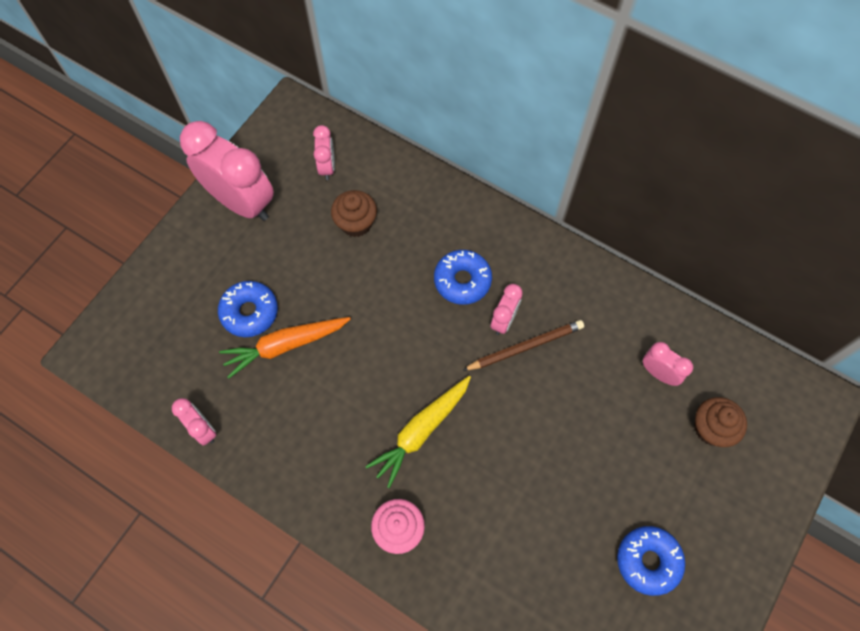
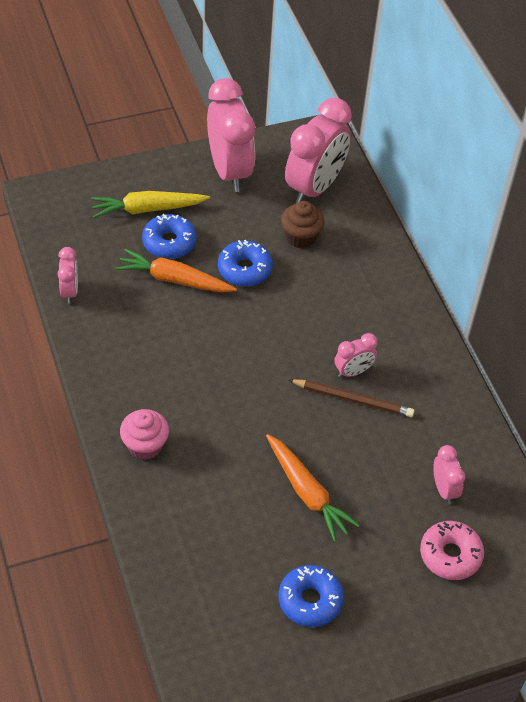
camera: 35 degrees right, 15 degrees down
pink clock [313,125,335,180] -> pink clock [285,98,352,204], size x2.10
yellow carrot [365,376,471,488] -> yellow carrot moved to [91,191,210,218]
blue donut [434,250,492,305] -> blue donut moved to [218,240,273,287]
brown cupcake [694,397,747,447] -> pink donut [420,521,484,580]
none -> orange carrot [266,434,360,542]

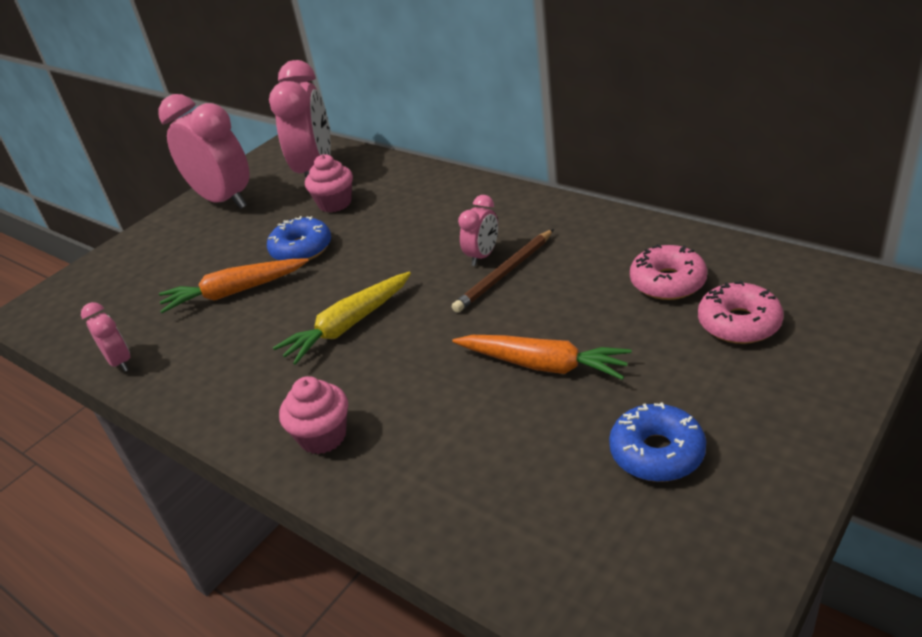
camera: 25 degrees left, 15 degrees down
yellow carrot [91,191,210,218] -> yellow carrot moved to [273,272,411,365]
blue donut [142,214,197,259] -> none
brown cupcake [281,201,325,248] -> pink cupcake [305,154,353,212]
brown pencil [289,379,414,417] -> brown pencil turned 150 degrees clockwise [452,229,554,313]
pink clock [433,445,465,504] -> pink donut [630,244,707,300]

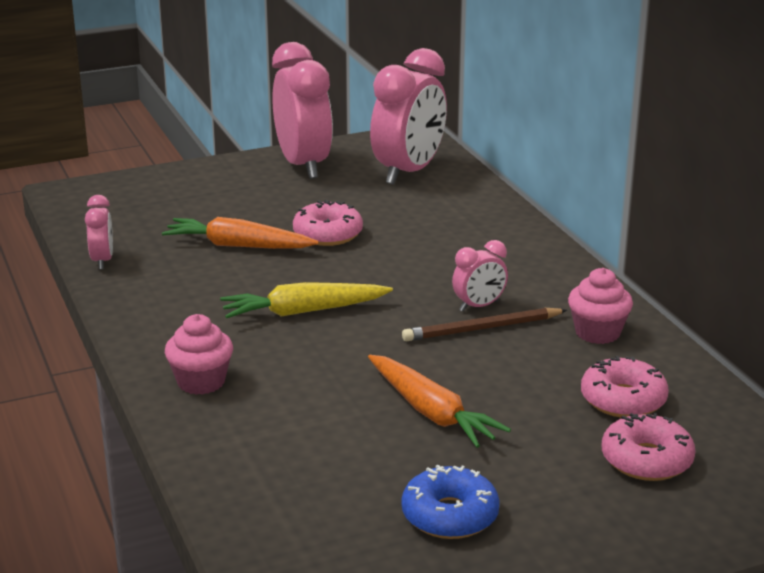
camera: 25 degrees right, 10 degrees down
blue donut [267,216,331,260] -> pink donut [293,200,363,246]
pink cupcake [305,154,353,212] -> pink cupcake moved to [568,268,633,344]

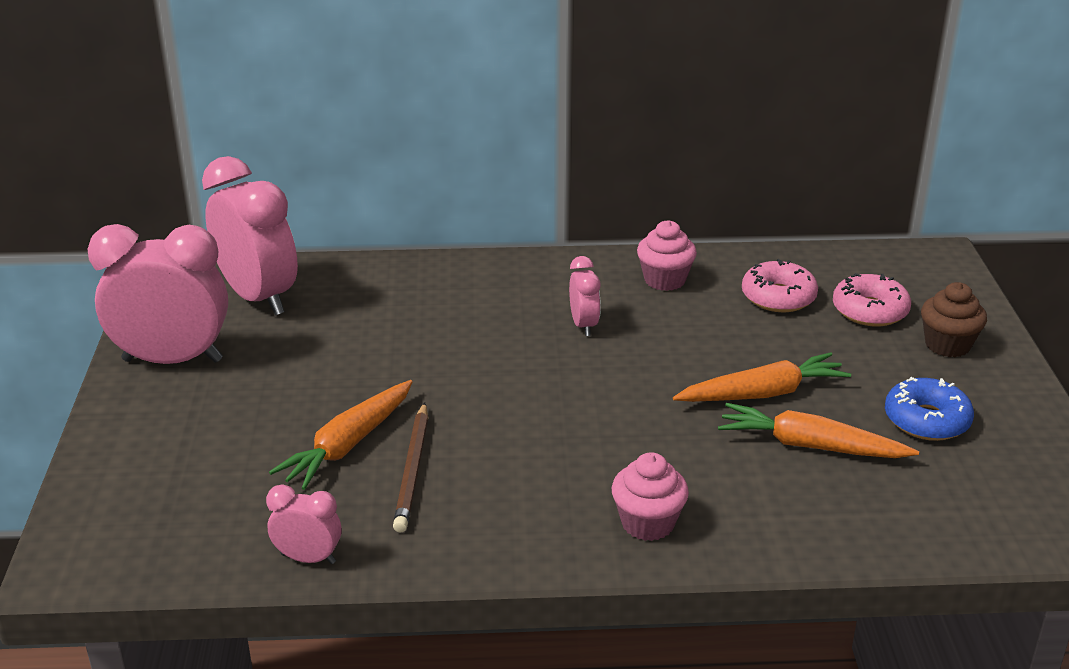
camera: 70 degrees left, 5 degrees up
yellow carrot [220,282,393,319] -> none
pink donut [293,200,363,246] -> none
brown pencil [402,308,567,341] -> brown pencil moved to [393,403,428,533]
none -> orange carrot [718,403,919,458]
none -> brown cupcake [921,282,987,357]

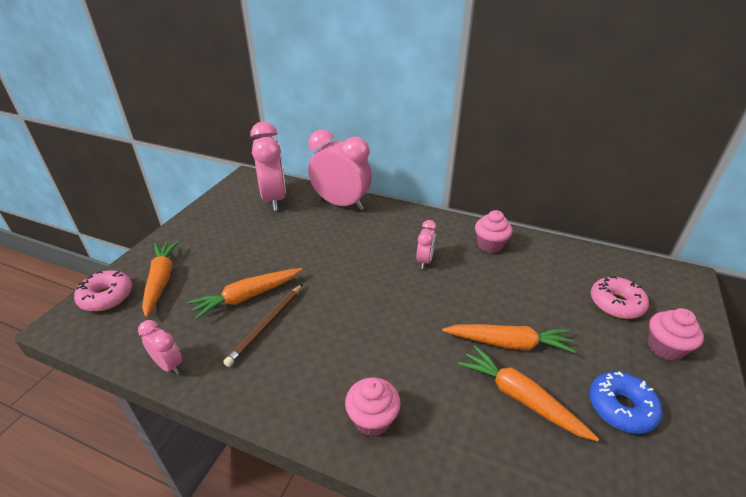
camera: 25 degrees right, 5 degrees up
pink clock [87,224,228,364] -> pink clock moved to [308,130,372,210]
pink donut [742,259,818,312] -> pink donut moved to [74,270,132,311]
brown cupcake [921,282,987,357] -> pink cupcake [648,308,704,361]
none -> orange carrot [142,241,179,317]

